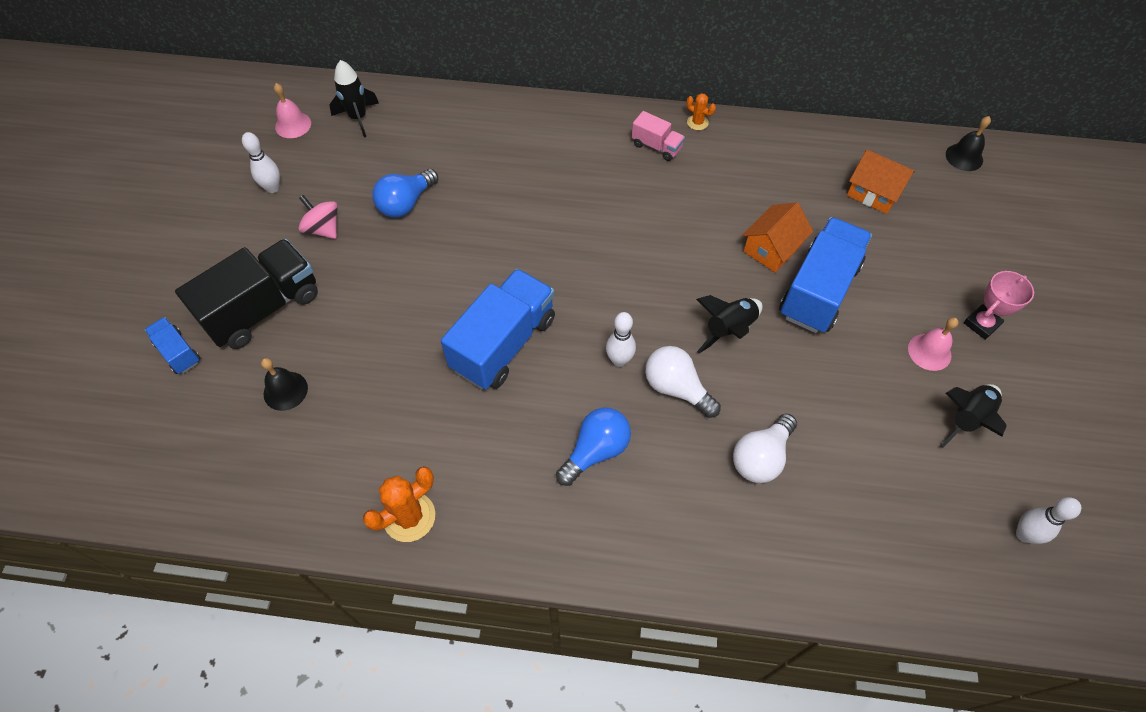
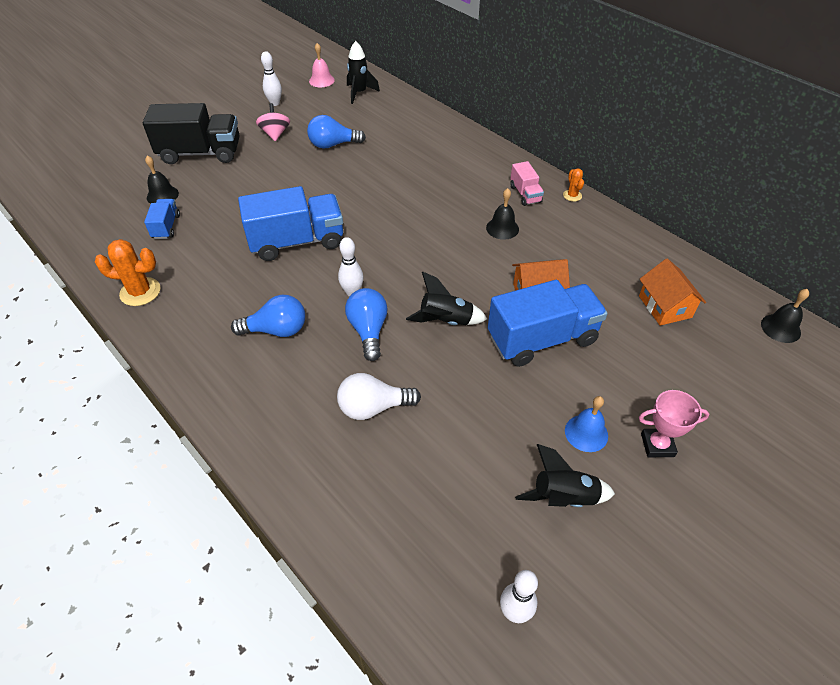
camera: 40 degrees right, 10 degrees down
blue truck [145,317,201,374] -> blue truck moved to [144,199,180,239]
white light bulb [645,346,721,418] -> blue light bulb [345,288,388,361]
pink bell [908,317,959,371] -> blue bell [565,396,608,452]
none -> black bell [486,188,519,240]

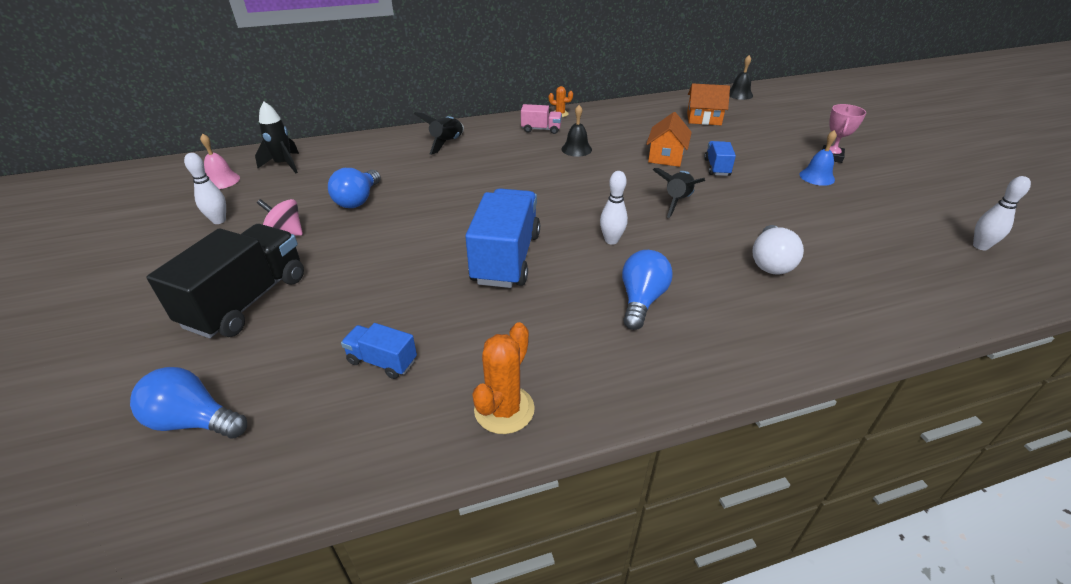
camera: 65 degrees left, 10 degrees down
black bell [145,155,179,204] -> none
blue light bulb [345,288,388,361] -> blue light bulb moved to [130,367,247,438]
blue truck [488,280,608,367] -> blue truck [704,141,736,176], size x0.49
black rocket [515,444,615,507] -> black rocket moved to [414,112,464,155]

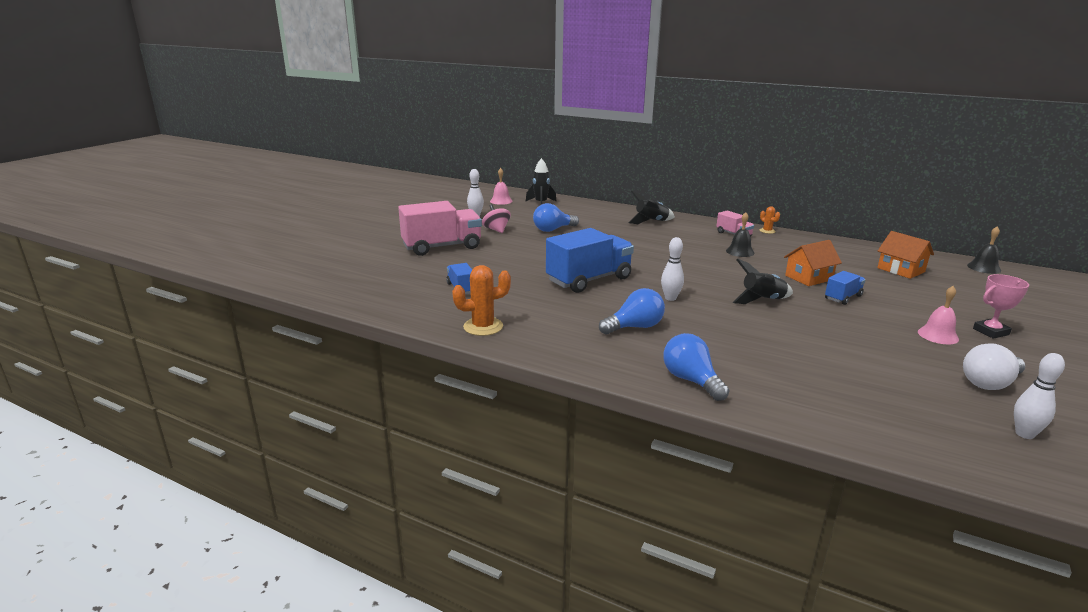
camera: 45 degrees right, 15 degrees down
blue light bulb [130,367,247,438] -> blue light bulb moved to [663,333,730,401]
black truck [147,224,304,338] -> pink truck [398,201,482,256]
white light bulb [752,225,804,275] -> white light bulb moved to [963,343,1025,390]
blue bell [799,130,837,186] -> pink bell [918,286,959,344]

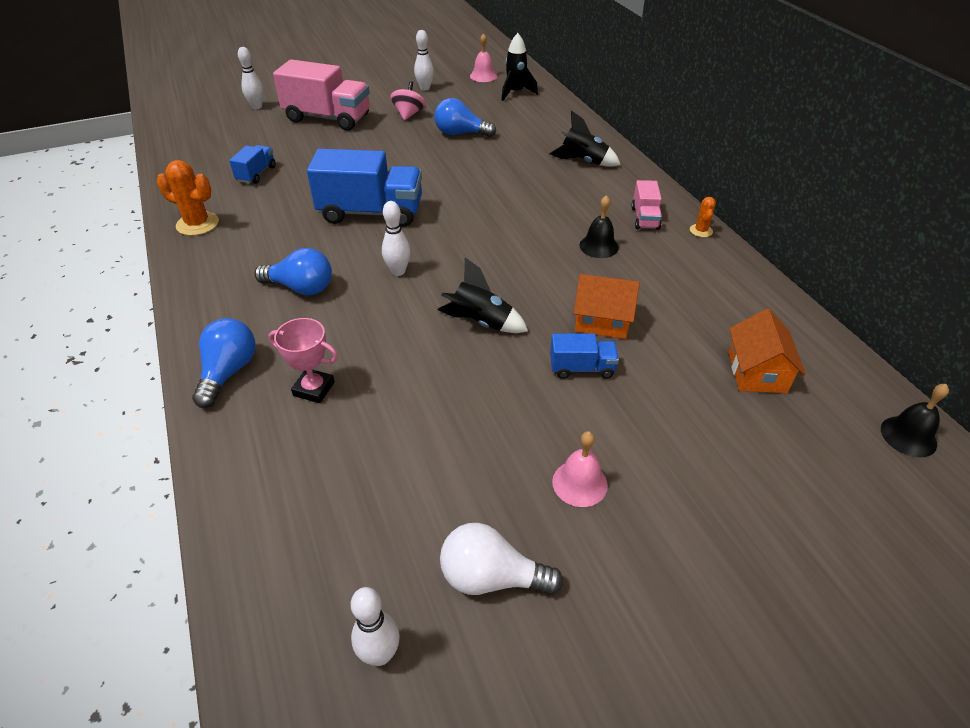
camera: 40 degrees right, 20 degrees up
pink trophy [973,274,1029,339] -> pink trophy moved to [268,318,338,403]
none -> white bowling pin [238,47,264,109]

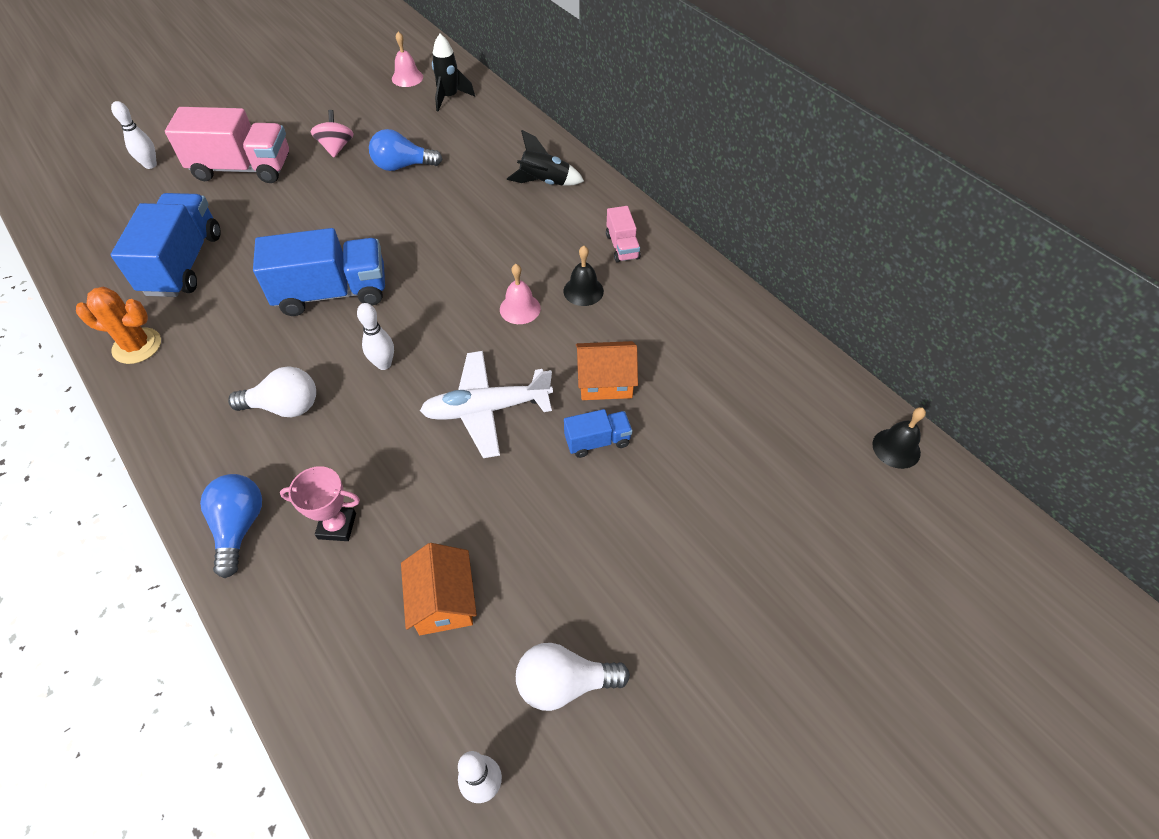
camera: 15 degrees left, 10 degrees up
blue truck [229,145,276,184] -> blue truck [111,193,221,297], size x2.04
blue light bulb [254,248,332,295] -> white light bulb [228,366,316,417]
white bowling pin [414,30,434,91] -> none
black rocket [438,257,528,333] -> white plane [420,351,553,458]
pink bell [552,431,608,507] -> pink bell moved to [500,264,541,324]
orange cactus [690,197,716,237] -> none
orange house [729,309,806,393] -> orange house moved to [401,543,477,635]

